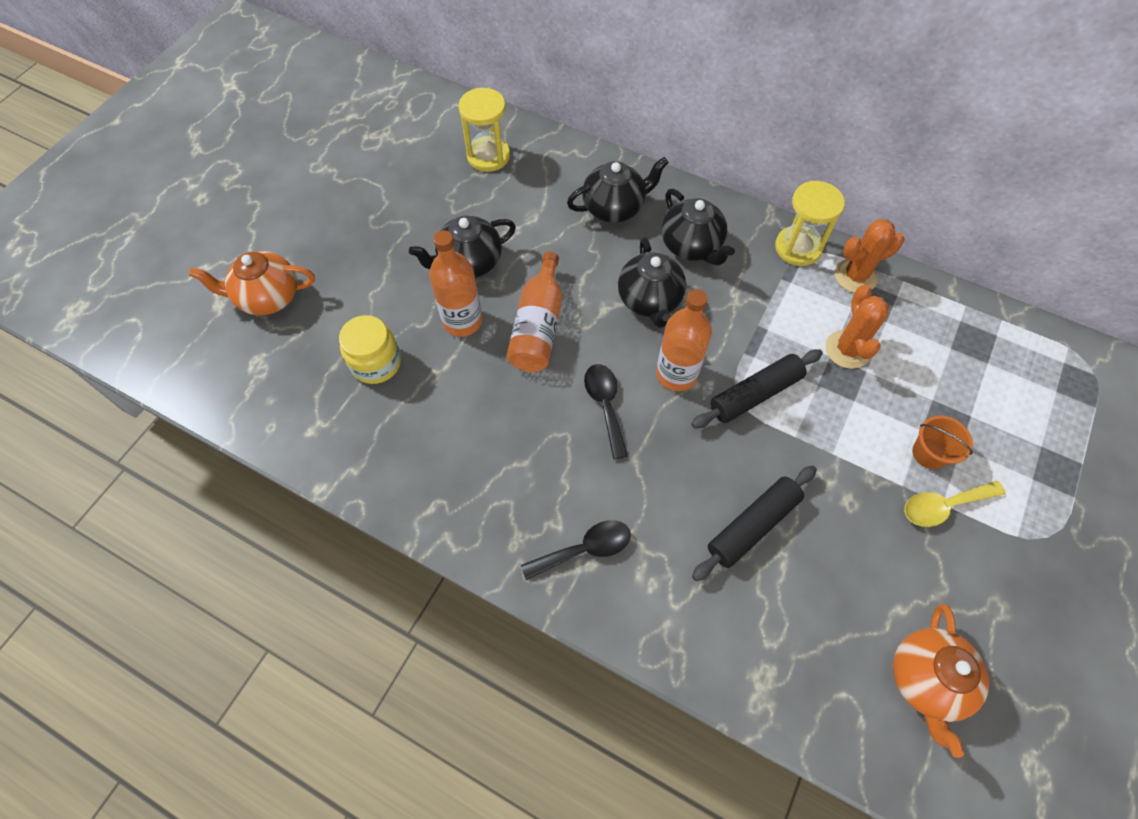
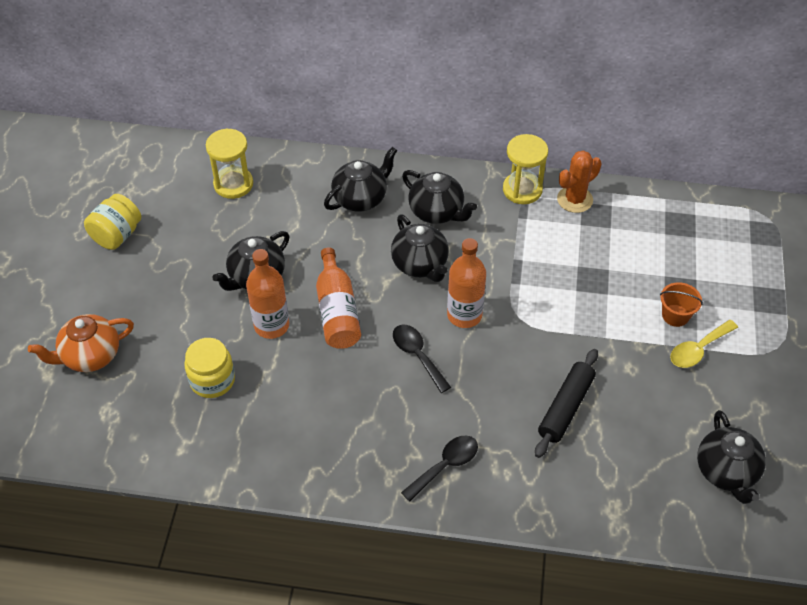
camera: 20 degrees left, 10 degrees down
black rolling pin [691,349,823,429] -> none
orange cactus [825,285,889,369] -> none
orange teapot [893,604,989,758] -> black teapot [697,410,766,504]
none -> yellow jar [84,194,141,250]

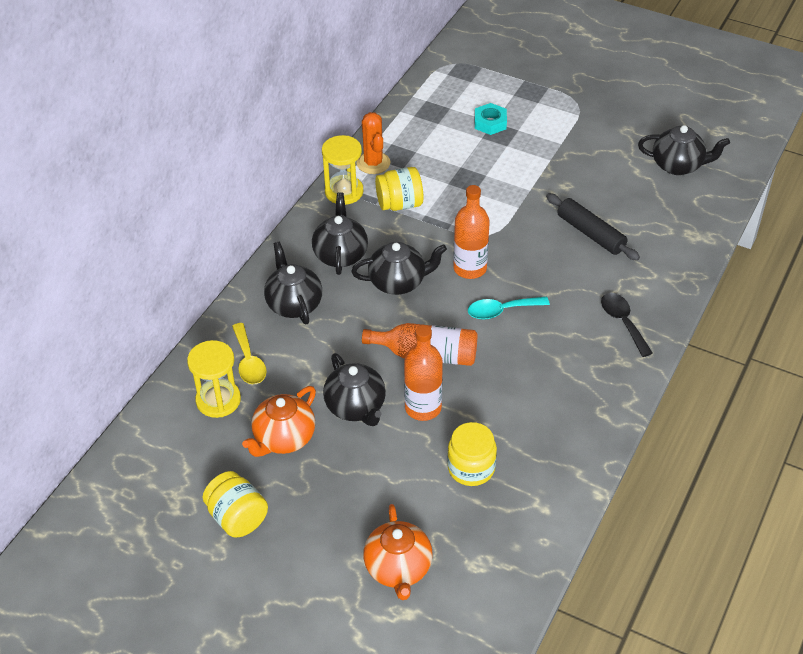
camera: 70 degrees left, 5 degrees down
black spoon [393,325,451,393] -> turquoise spoon [468,297,550,320]
black teapot [402,170,477,224] -> black teapot turned 60 degrees counterclockwise [312,192,368,275]
orange bucket [660,282,703,327] -> none
yellow spoon [670,320,738,368] -> yellow spoon moved to [232,323,267,384]
none -> orange teapot [242,386,316,457]
none -> yellow jar [375,167,423,211]
none -> turquoise nut [475,103,507,135]

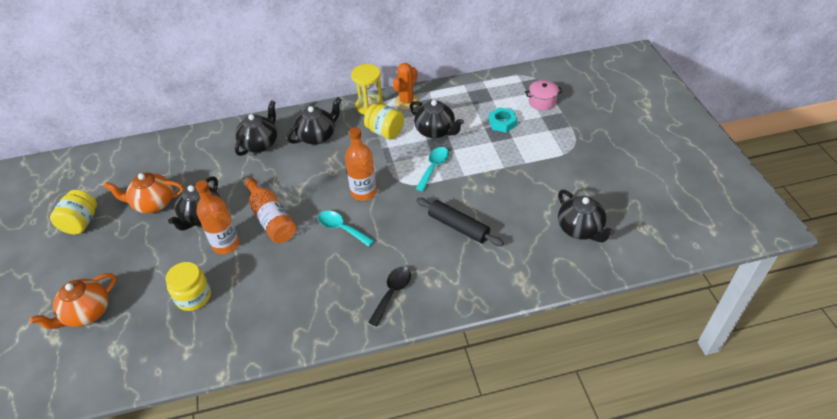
camera: 50 degrees right, 0 degrees up
yellow hourglass [187,340,241,418] -> none
yellow spoon [232,323,267,384] -> none
black teapot [351,242,447,295] -> black teapot moved to [409,100,464,139]
black rolling pin [546,193,640,261] -> black rolling pin turned 60 degrees counterclockwise [416,198,504,246]
none -> turquoise spoon [416,147,449,191]
none -> pink pot [525,80,562,111]

